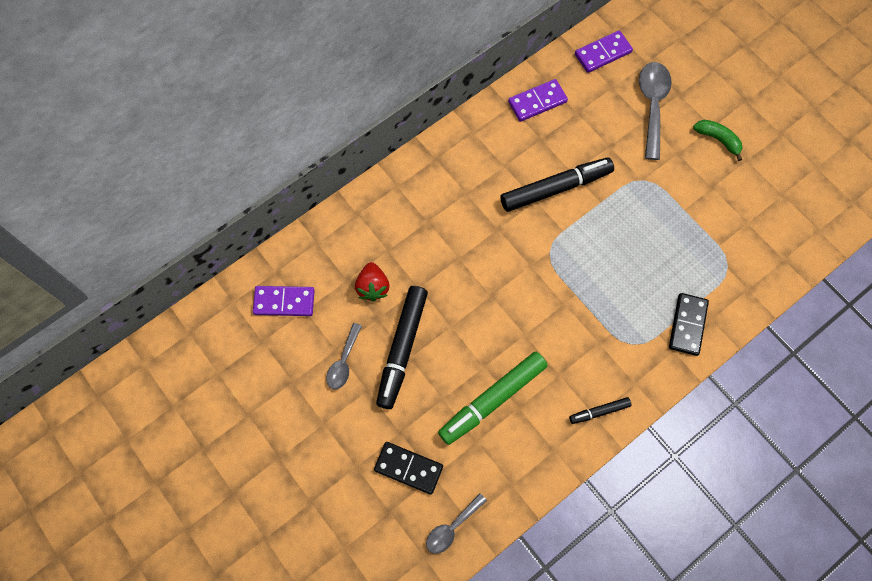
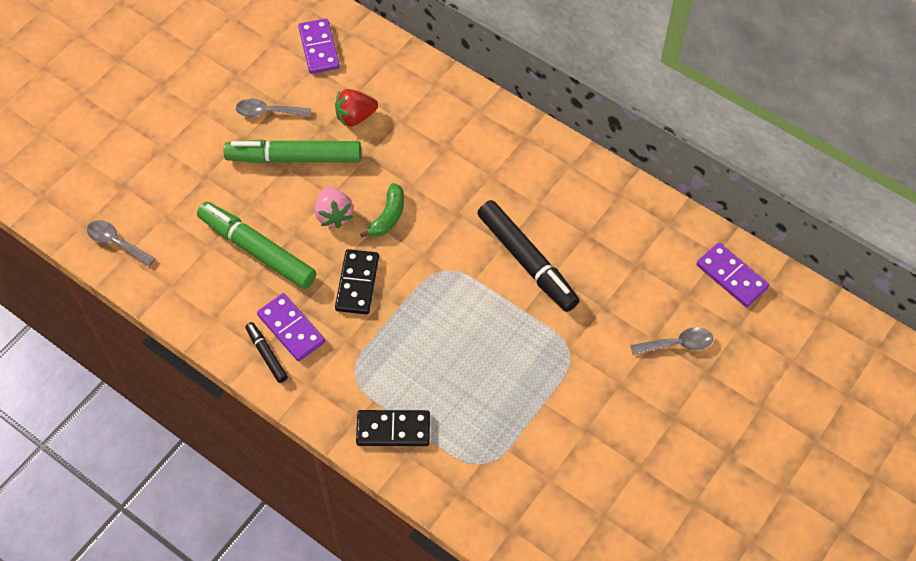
camera: 75 degrees right, 10 degrees down
black domino [374,442,443,495] -> black domino moved to [335,249,379,315]
black marker [376,286,428,409] -> green marker [223,139,361,163]
purple domino [508,79,568,122] -> purple domino moved to [257,293,325,361]
grey spoon [639,62,672,160] -> grey spoon [630,327,713,355], size x0.60
green banana [693,120,742,161] -> green banana moved to [360,183,404,238]
none -> pink strawberry [315,187,353,228]

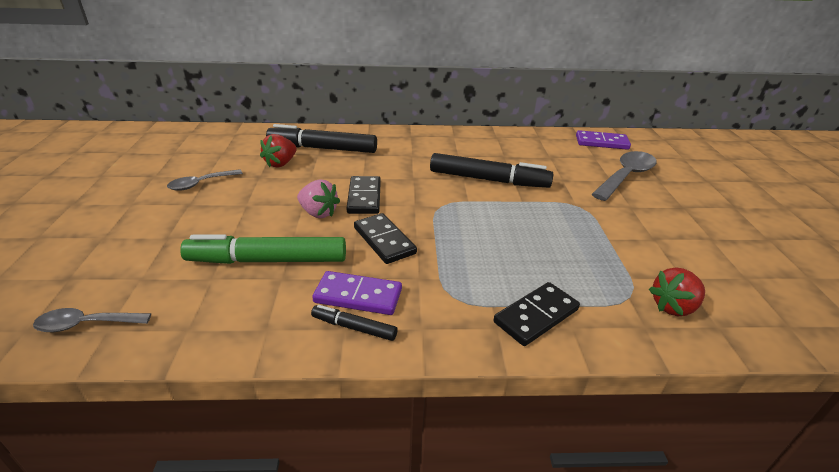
camera: 40 degrees left, 25 degrees down
green marker [223,139,361,163] -> none
purple domino [298,18,340,74] -> none
green banana [360,183,404,238] -> black domino [346,176,381,214]
grey spoon [630,327,713,355] -> grey spoon [592,151,657,201], size x1.67
none -> black marker [266,124,377,153]
none -> red strawberry [649,268,705,316]

